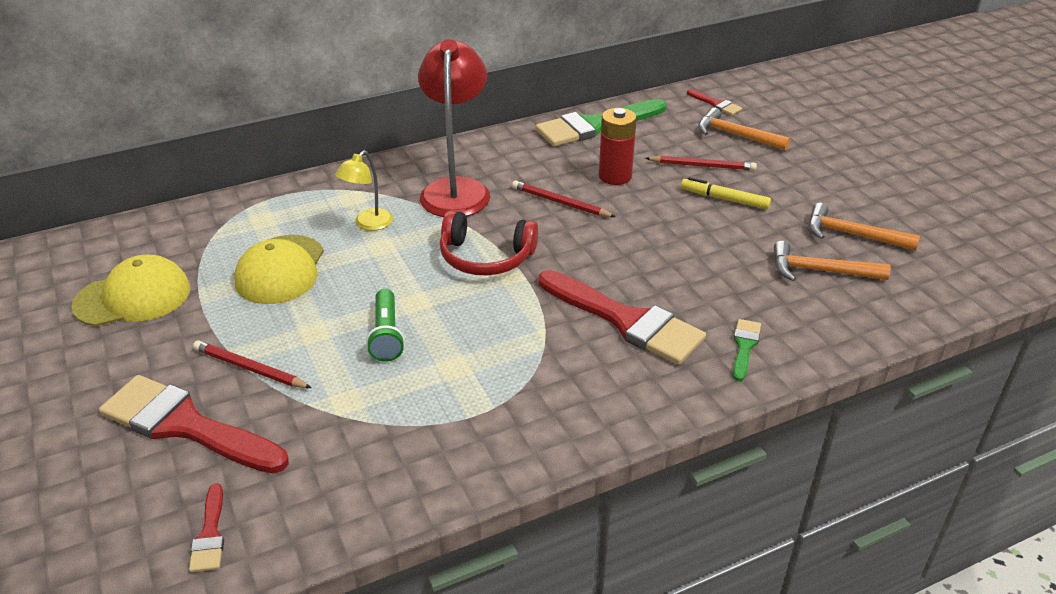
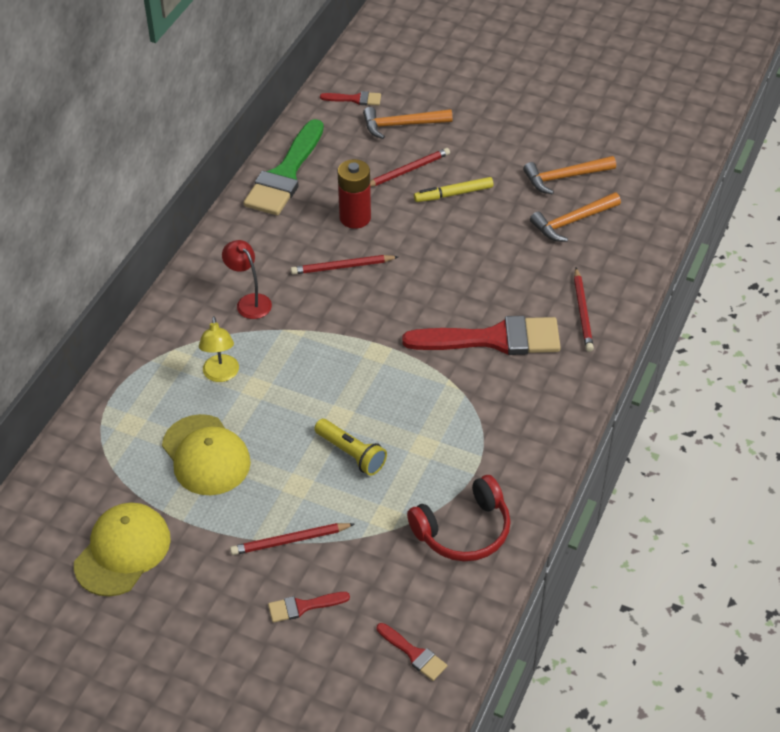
camera: 40 degrees left, 10 degrees up
red brush [99,375,289,474] -> red brush [268,592,350,623], size x0.45
green flashlight [366,289,405,361] -> yellow flashlight [314,419,387,476]
red lamp [418,39,490,217] -> red lamp [222,240,272,319], size x0.51
red headphones [440,210,538,276] -> red headphones moved to [407,475,511,561]
green brush [733,319,761,381] -> red pencil [574,268,594,352]

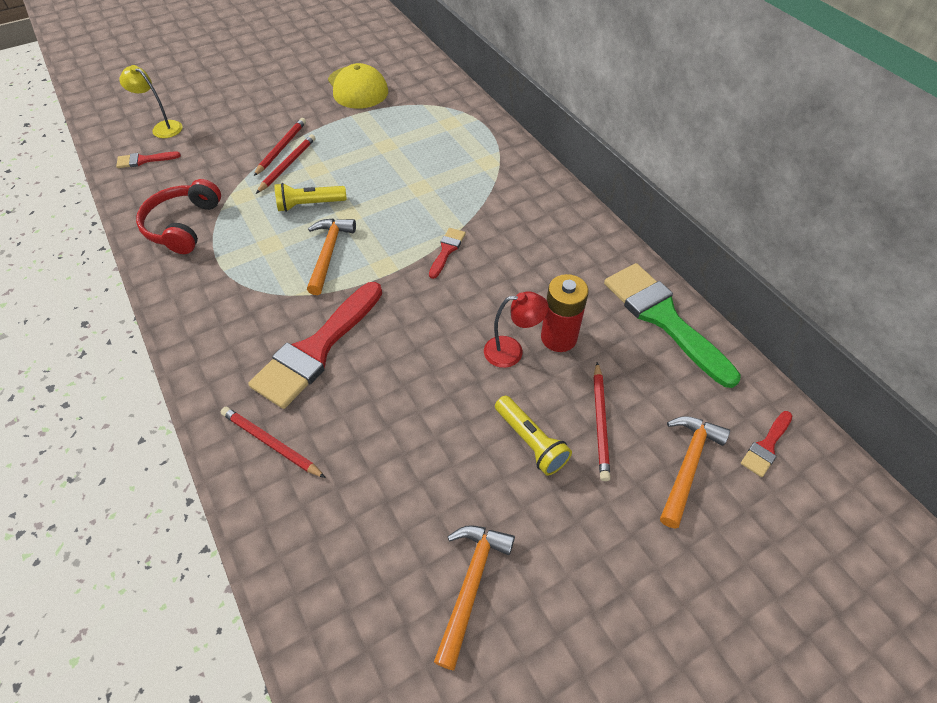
camera: 125 degrees right, 5 degrees up
yellow cap [162,414,251,495] -> none
yellow lamp [199,316,239,382] -> yellow lamp moved to [119,65,183,138]
red lamp [222,240,272,319] -> red lamp moved to [484,291,549,368]
red brush [268,592,350,623] -> red brush moved to [429,228,466,279]
red pencil [291,255,398,275] -> red pencil moved to [256,134,316,194]
yellow marker [414,177,493,202] -> yellow flashlight [495,396,572,476]
orange hammer [530,192,621,242] -> orange hammer moved to [307,218,356,295]

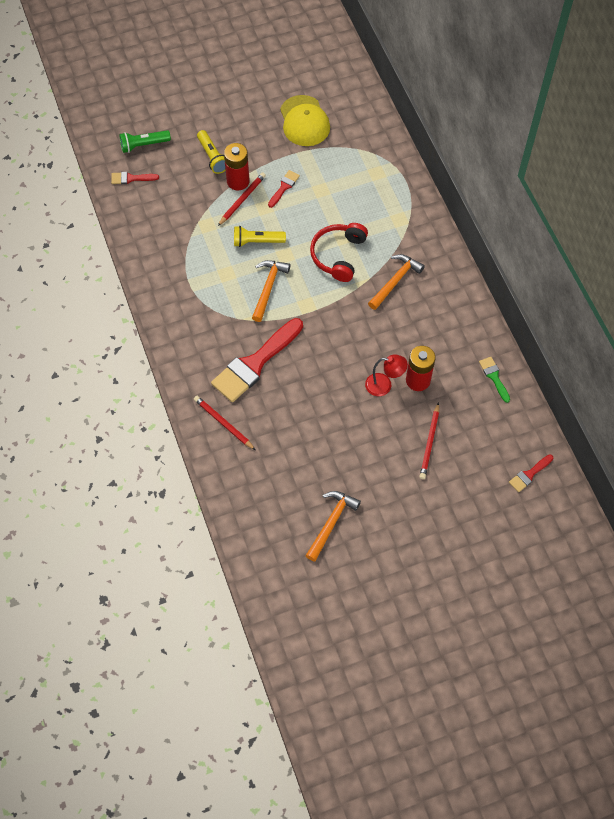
camera: 10 degrees right, 10 degrees up
yellow lamp [119,65,183,138] -> green flashlight [119,130,171,153]
red headphones [136,179,221,254] -> red headphones moved to [310,223,368,282]
red pencil [254,118,306,176] -> red battery [224,143,249,190]
red brush [429,228,466,279] -> red brush moved to [268,170,300,208]
yellow flashlight [495,396,572,476] -> yellow flashlight moved to [197,130,226,174]
green brush [604,263,741,388] -> green brush [479,357,510,403], size x0.45
orange hammer [660,416,730,529] -> orange hammer moved to [368,254,425,310]

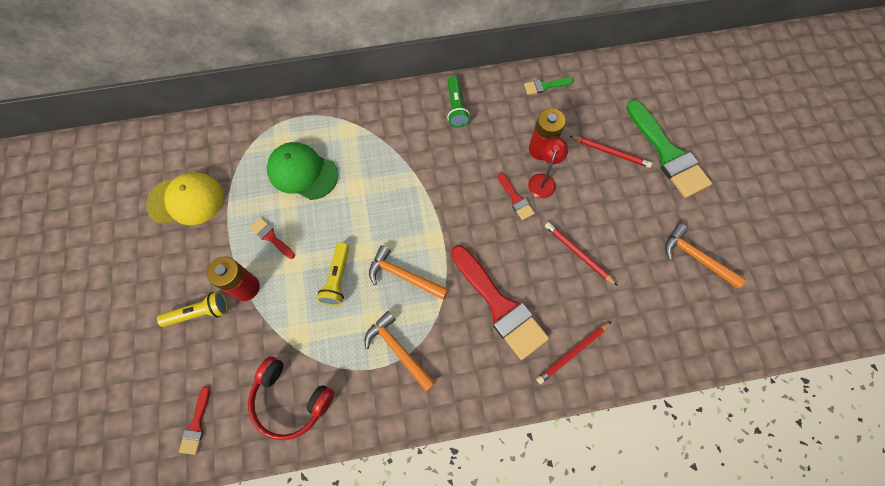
camera: 80 degrees left, 5 degrees up
green flashlight [119,130,171,153] -> green flashlight moved to [447,76,470,128]
red pencil [218,172,266,226] -> red pencil moved to [545,222,618,286]
red headphones [310,223,368,282] -> red headphones moved to [248,356,334,440]
orange hammer [368,254,425,310] -> orange hammer moved to [365,311,436,392]
red brush [509,454,553,492] -> red brush moved to [498,173,535,220]
none -> green cap [267,142,338,200]
none -> green brush [626,100,712,198]

